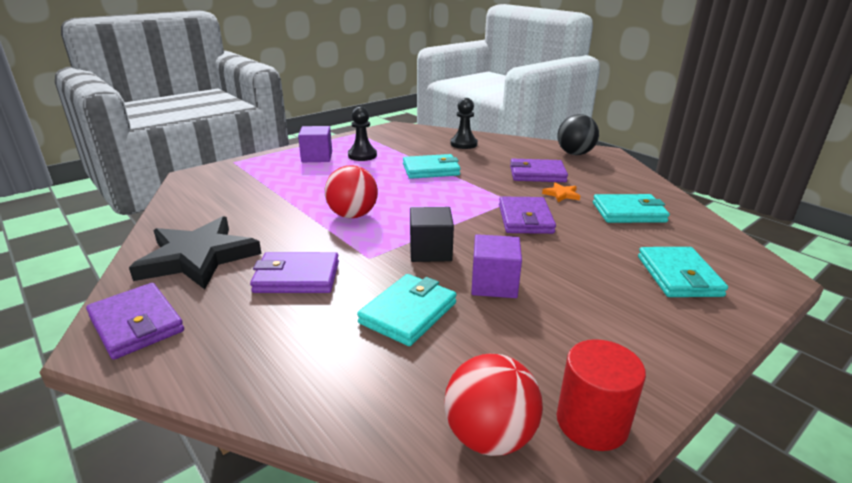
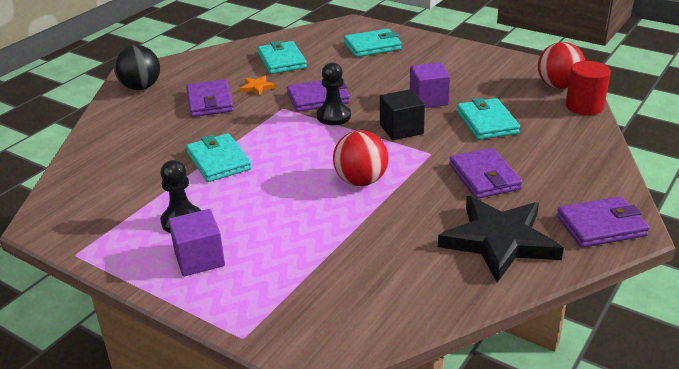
camera: 105 degrees left, 5 degrees up
purple wallet [86,283,184,360] -> purple wallet turned 45 degrees clockwise [556,196,649,248]
turquoise wallet [357,274,457,346] -> turquoise wallet turned 60 degrees clockwise [457,98,520,140]
black pawn [450,98,478,149] -> black pawn moved to [317,62,351,125]
red cylinder [557,339,646,451] -> red cylinder moved to [566,61,611,115]

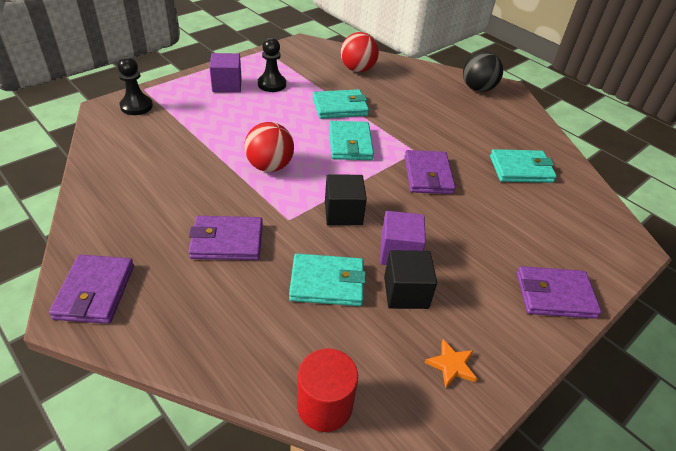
camera: 100 degrees right, 10 degrees up
purple wallet [186,79,233,117] -> purple wallet moved to [517,266,602,319]
orange star [240,76,275,96] -> orange star moved to [425,339,477,388]
black pawn [317,62,351,125] -> black pawn moved to [117,56,153,115]
turquoise wallet [344,29,402,57] -> turquoise wallet moved to [329,121,374,160]
black star [438,196,564,282] -> none
red ball [538,42,585,89] -> red ball moved to [341,32,379,72]
none -> black cube [384,250,437,309]

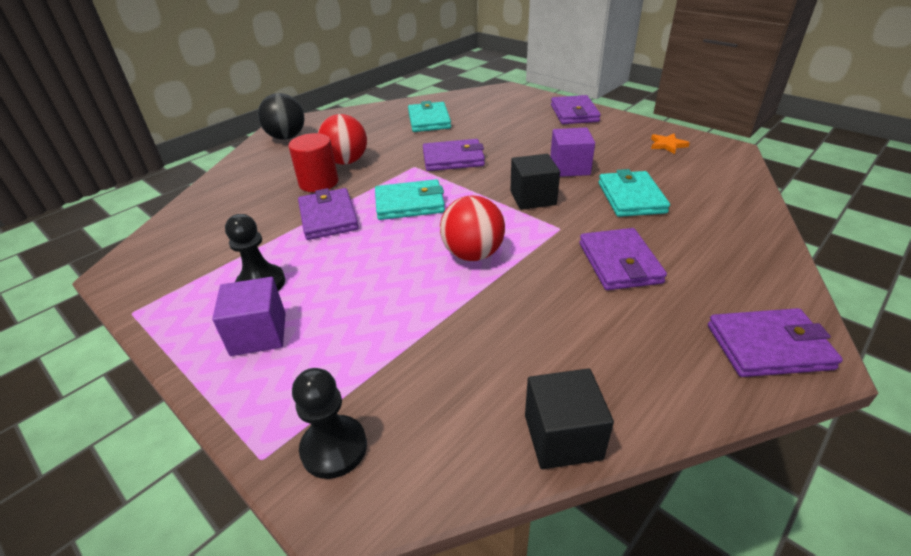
camera: 90 degrees left, 5 degrees down
red cylinder [297,348,358,432] -> red cylinder moved to [289,133,339,192]
turquoise wallet [313,89,369,119] -> purple wallet [298,188,359,240]
red ball [341,32,379,72] -> red ball moved to [318,114,367,165]
black cube [384,250,437,309] -> black cube moved to [525,368,614,469]

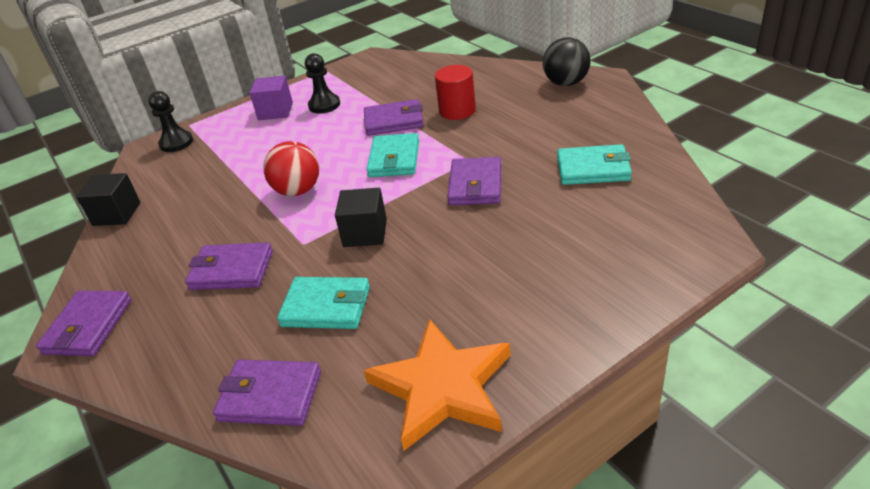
camera: 105 degrees right, 0 degrees up
red ball [318,114,367,165] -> none
purple cube [550,128,595,177] -> none
purple wallet [551,95,601,124] -> purple wallet moved to [213,360,321,426]
orange star [651,133,690,154] -> orange star [364,319,510,451], size x2.48

